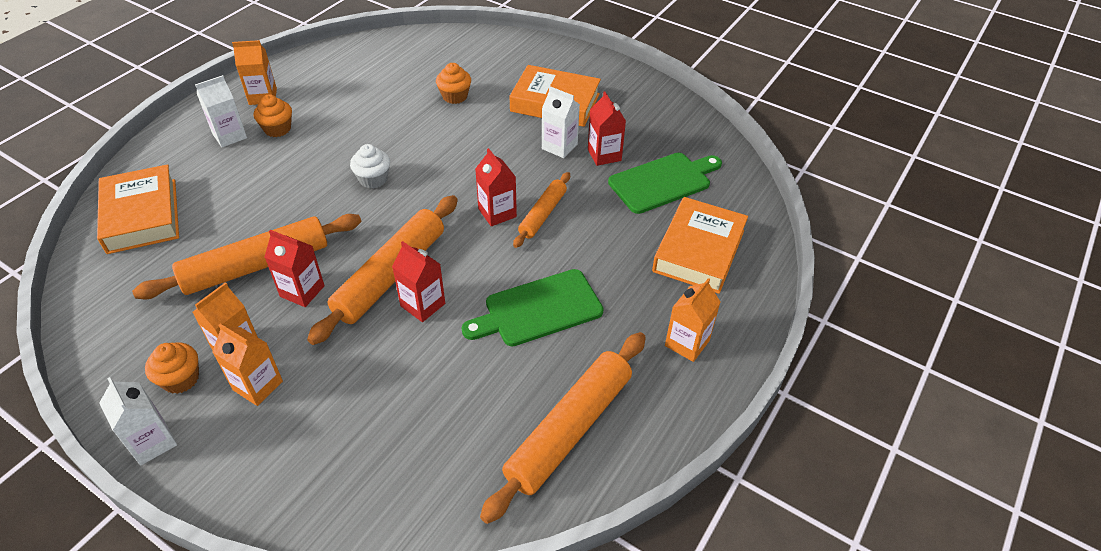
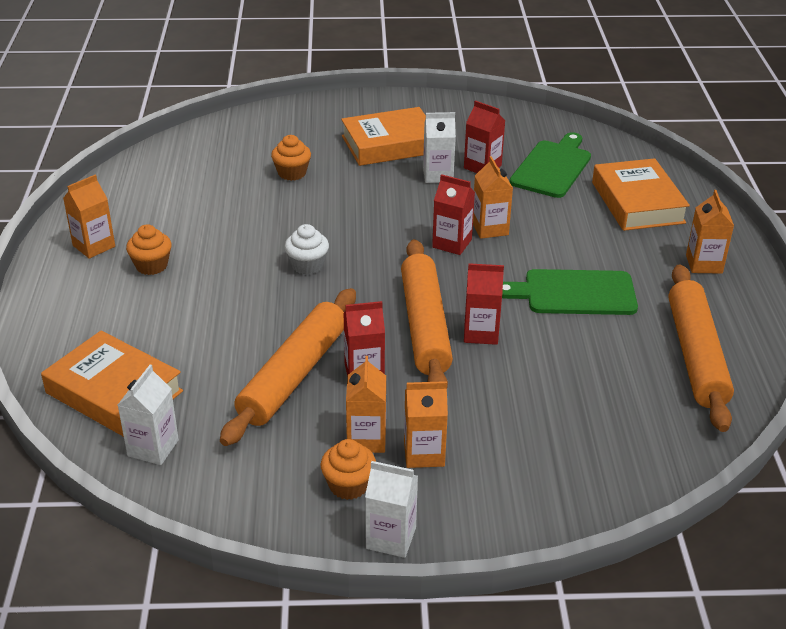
camera: 35 degrees left, 10 degrees down
white carton [195,75,247,147] -> white carton moved to [118,365,179,465]
green cutting board [462,269,604,346] -> green cutting board turned 60 degrees clockwise [502,269,638,315]
orange rolling pin [513,172,570,248] -> orange carton [473,156,513,239]

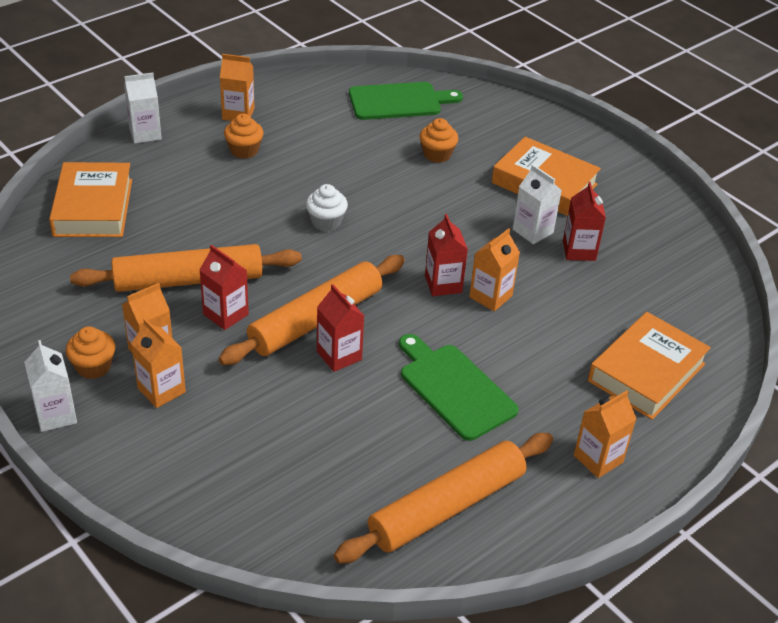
camera: 50 degrees right, 5 degrees up
white carton [118,365,179,465] -> white carton moved to [124,72,162,144]
green cutting board [510,132,591,198] -> green cutting board moved to [349,82,463,120]

